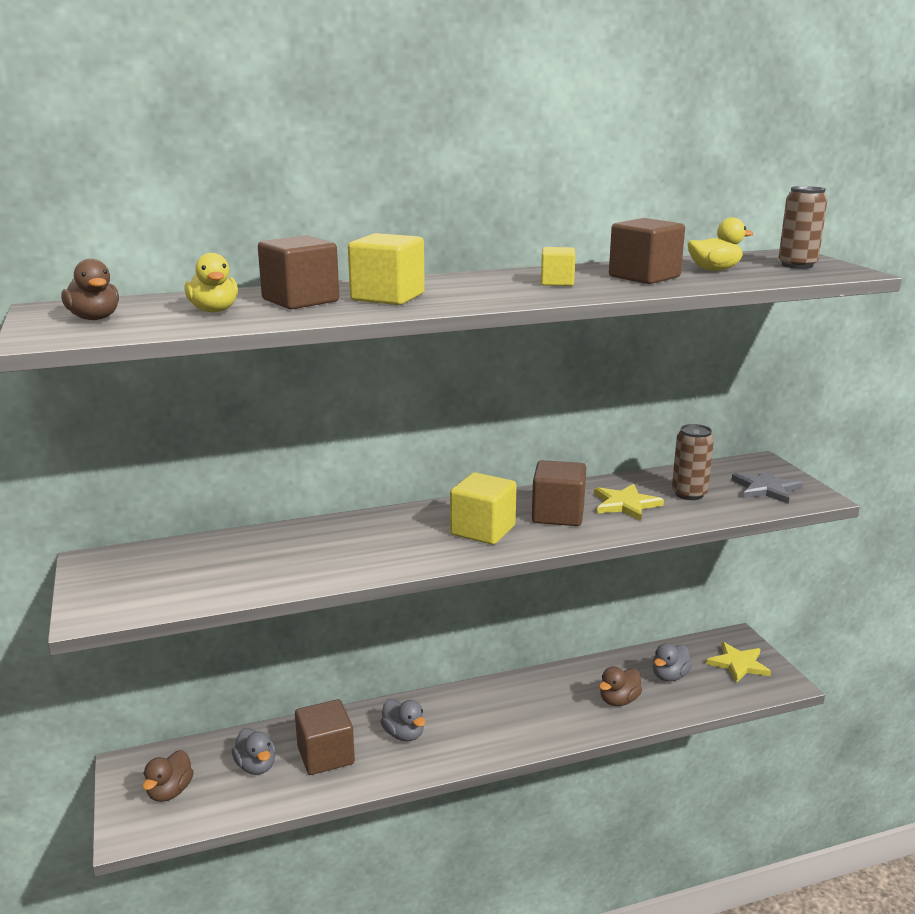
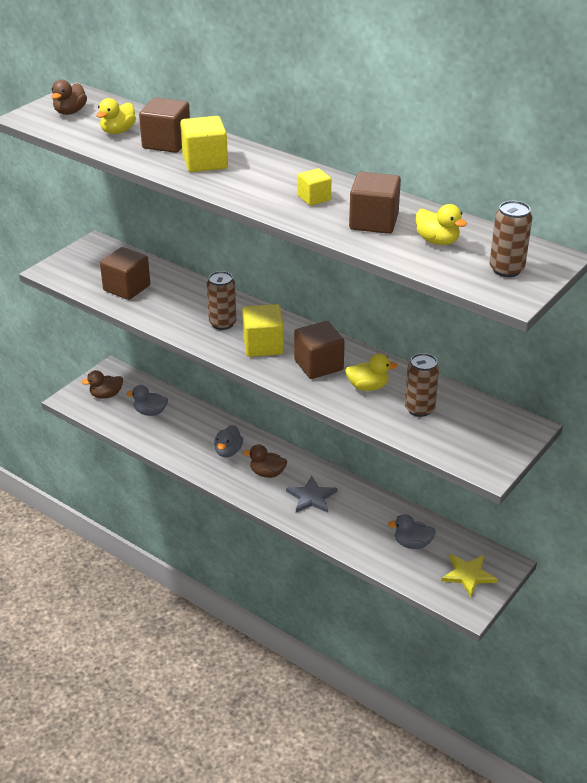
camera: 55 degrees right, 15 degrees up
grey duck [232,728,276,775] -> grey duck turned 75 degrees clockwise [126,385,168,416]
brown cube [295,699,355,775] -> brown cube moved to [100,247,150,300]
yellow star [594,484,664,521] -> yellow duck [345,353,398,391]
brown duck [599,666,642,706] -> brown duck moved to [243,444,287,478]
grey star [732,469,803,504] -> grey star moved to [286,476,338,513]
none -> brown can [207,271,236,330]

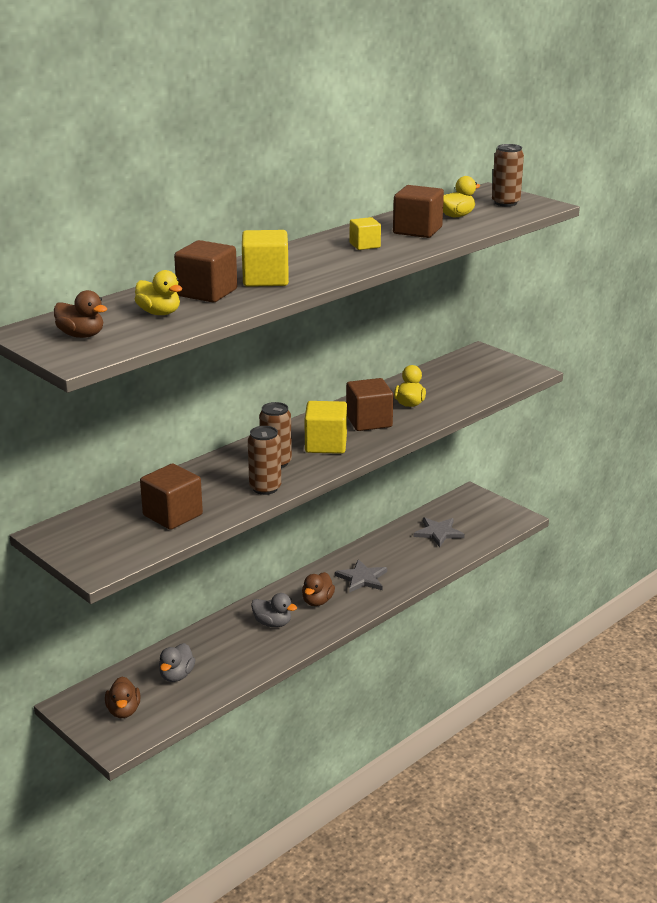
camera: 80 degrees left, 10 degrees down
grey duck [388,514,436,549] -> grey star [414,517,465,547]
brown can [405,353,439,417] -> brown can moved to [248,426,281,495]
yellow star [441,554,498,597] -> none

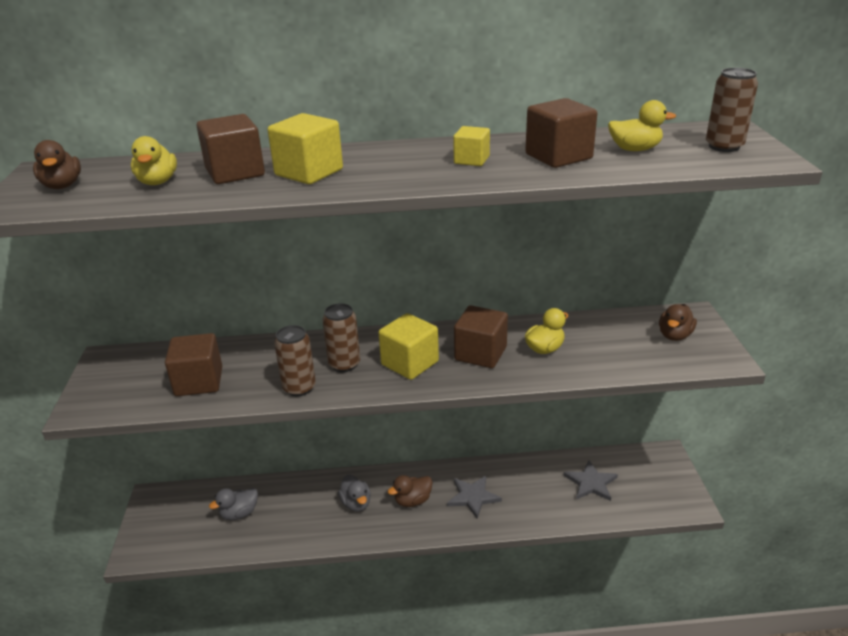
camera: 40 degrees right, 5 degrees up
brown duck [105,677,141,718] -> brown duck moved to [659,304,697,341]

